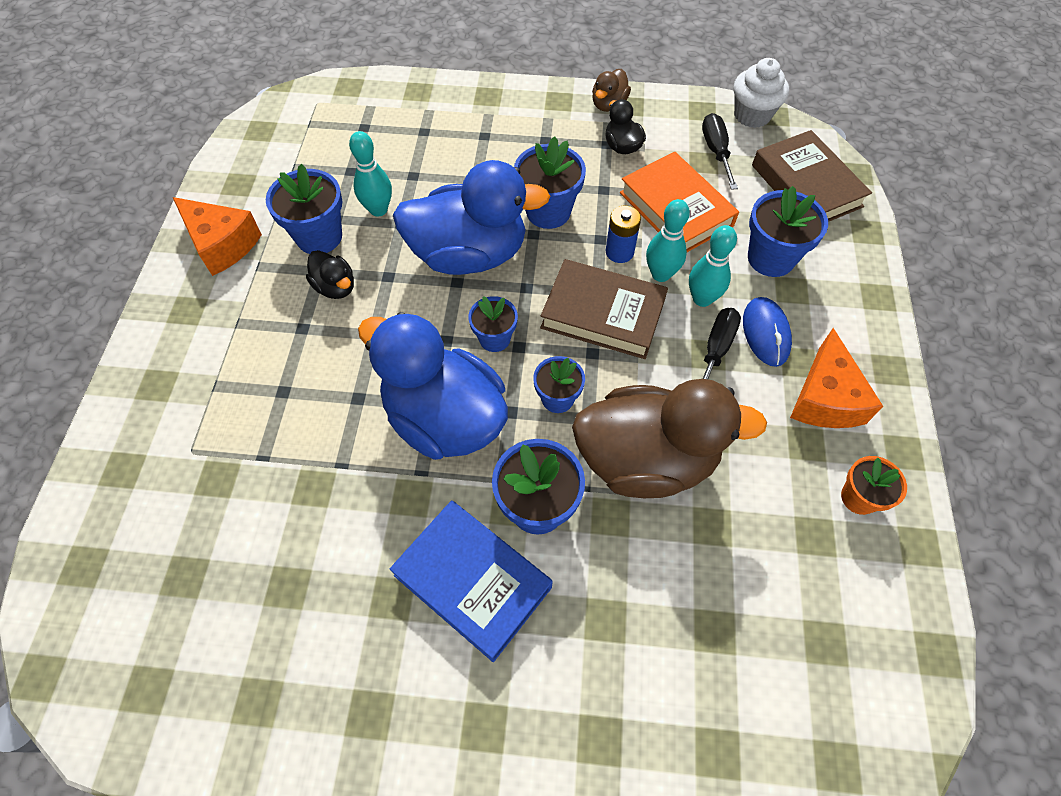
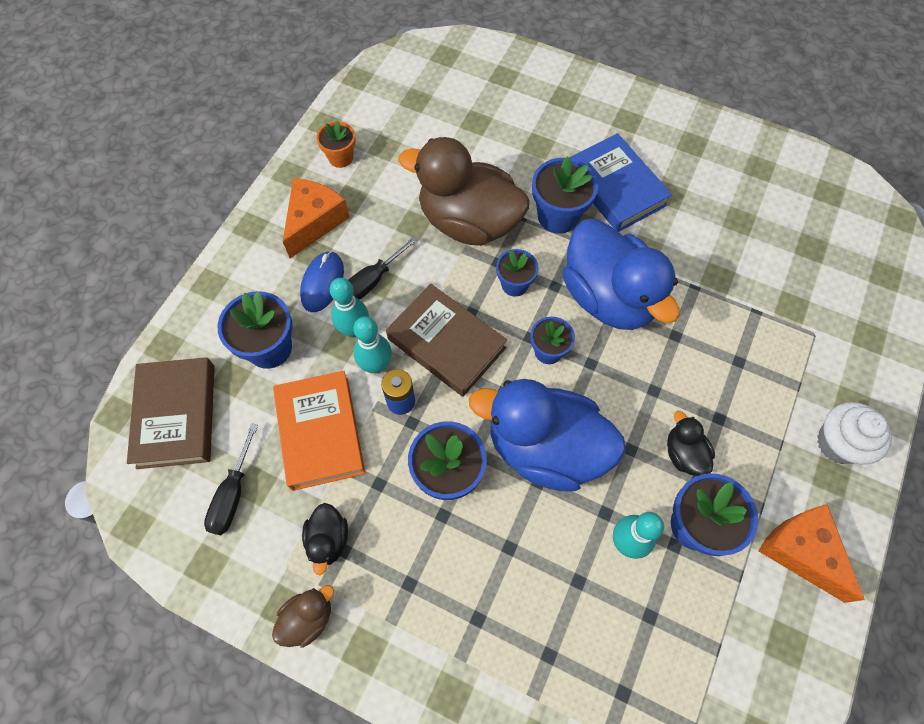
camera: 160 degrees left, 5 degrees up
white cupcake [734,58,789,128] -> white cupcake moved to [817,402,892,464]

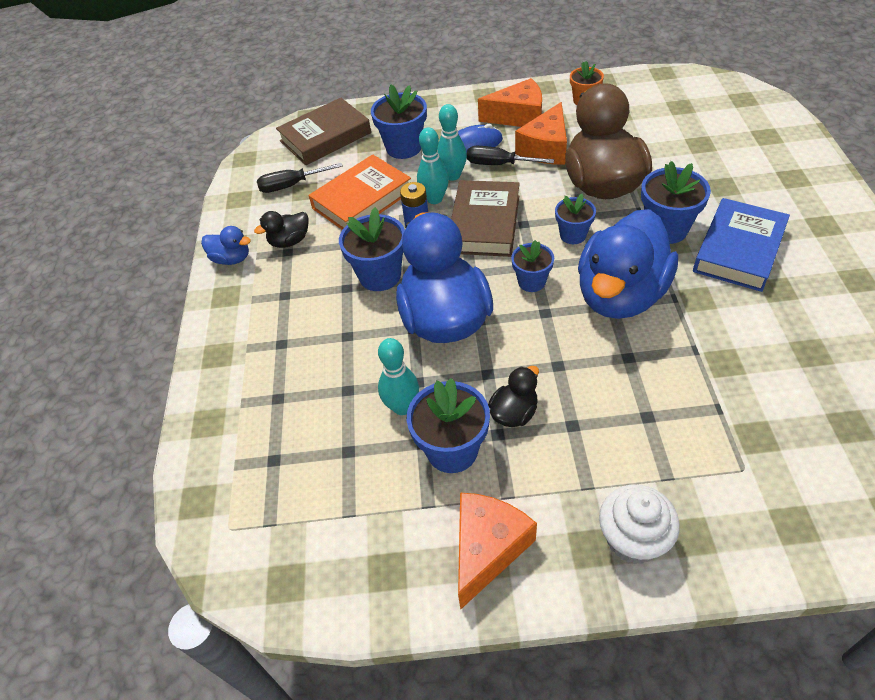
camera: 65 degrees right, 15 degrees down
brown duck [272,585,334,648] -> blue duck [201,226,251,265]
none -> orange cheese [515,102,567,164]

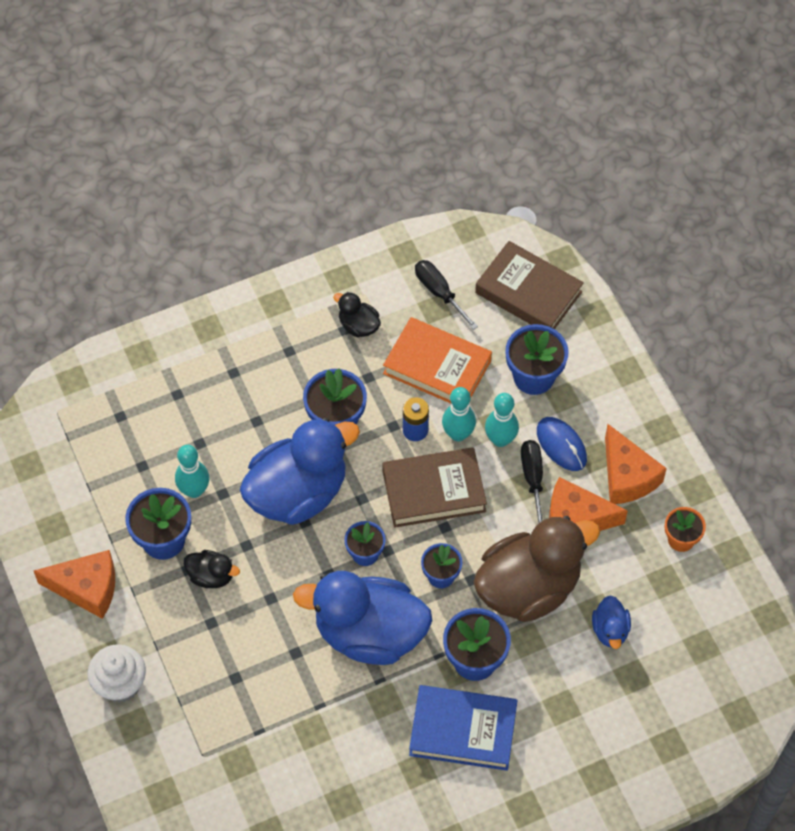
camera: 65 degrees right, 10 degrees up
blue duck [201,226,251,265] -> blue duck moved to [592,595,631,649]

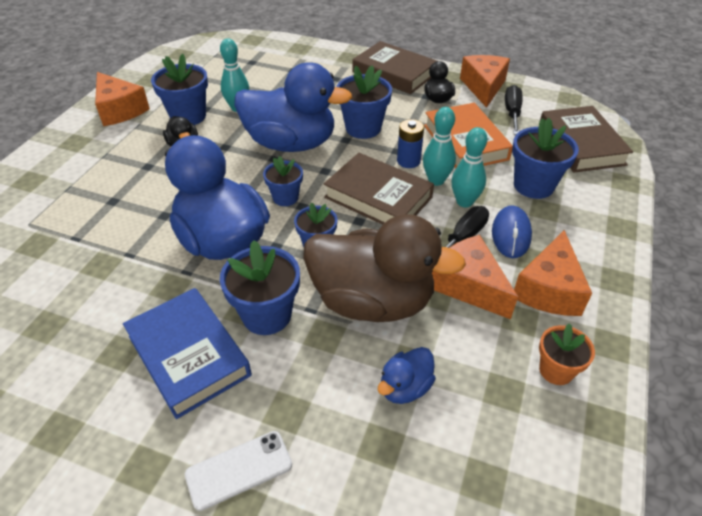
camera: 45 degrees right, 15 degrees down
white cupcake [88,644,146,703] -> none
none -> white phone [185,431,292,511]
none -> brown book [353,41,437,94]
none -> orange cheese [460,55,510,108]

